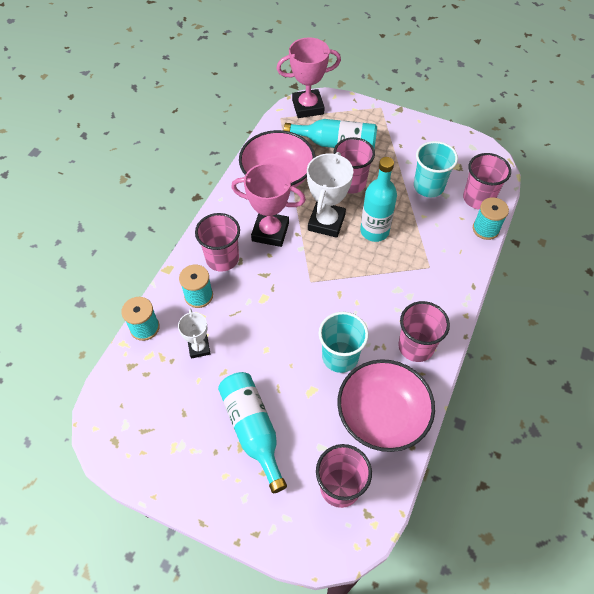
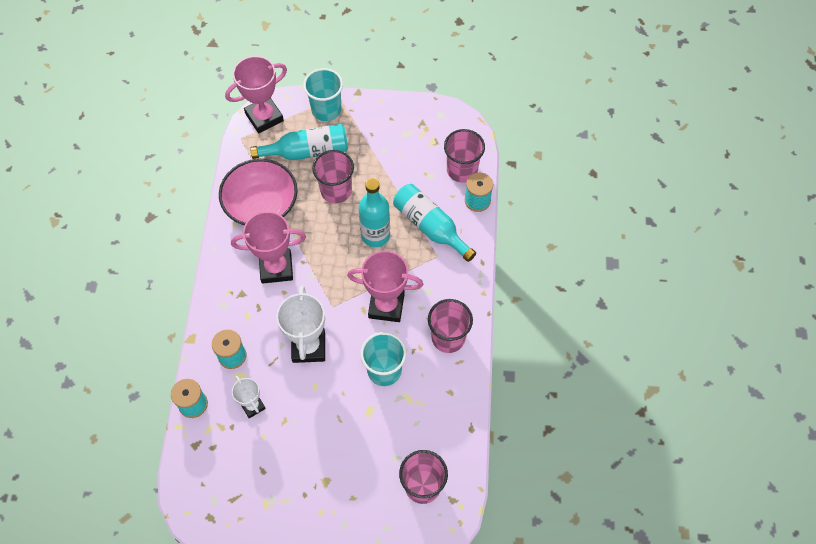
camera: 20 degrees left, 5 degrees up
pink cup [195,213,240,272] -> none
turquoise bottle [218,372,287,493] -> turquoise bottle moved to [393,184,476,262]
white trophy [307,152,353,238] -> white trophy moved to [276,285,325,363]
pink bowl [337,359,435,452] -> none
turquoise cup [414,141,458,197] -> turquoise cup moved to [303,68,343,121]
none -> pink trophy [347,251,423,322]

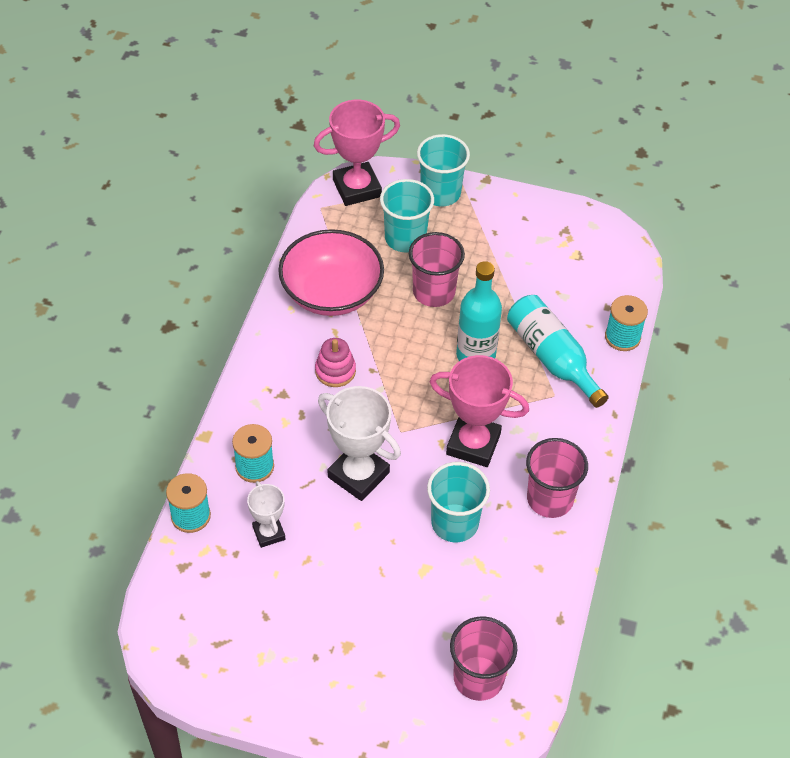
camera: 10 degrees right, 10 degrees down
pink trophy [231,211,306,284] -> pink stacking toy [315,338,356,387]
turquoise bottle [250,124,348,160] -> turquoise cup [380,179,434,252]
white trophy [276,285,325,363] -> white trophy turned 60 degrees counterclockwise [318,386,401,501]
pink cup [444,129,485,183] -> none

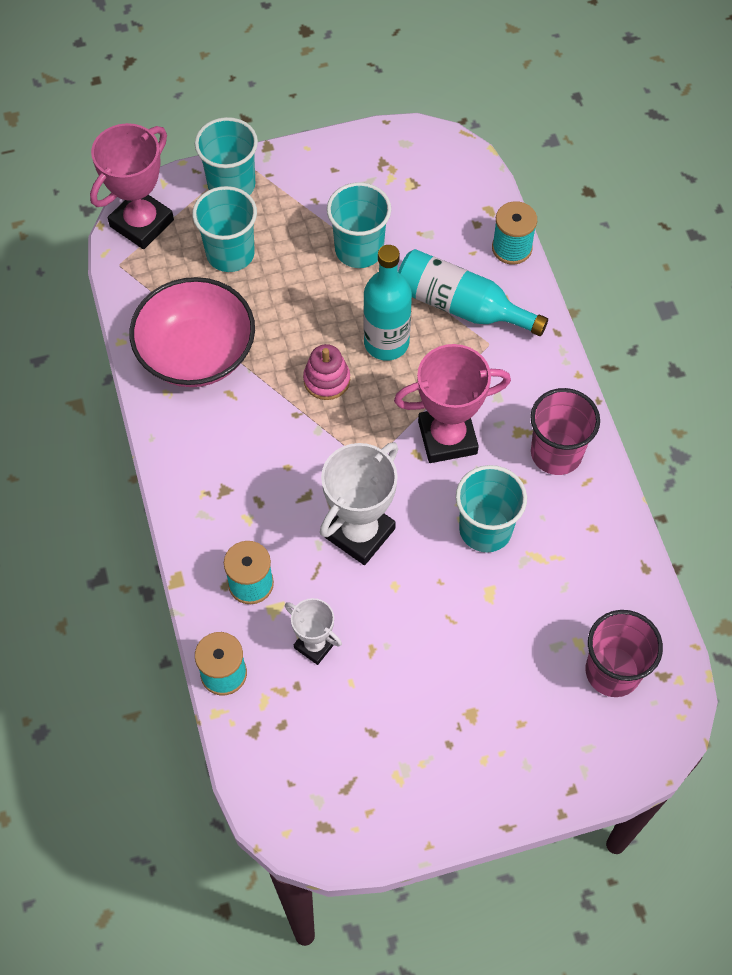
camera: 30 degrees left, 10 degrees up
pink stacking toy [315,338,356,387] -> pink stacking toy moved to [303,344,350,400]
white trophy [318,386,401,501] -> white trophy turned 60 degrees counterclockwise [320,442,398,565]
pink cup [409,232,465,307] -> none
none -> turquoise cup [327,182,391,268]

